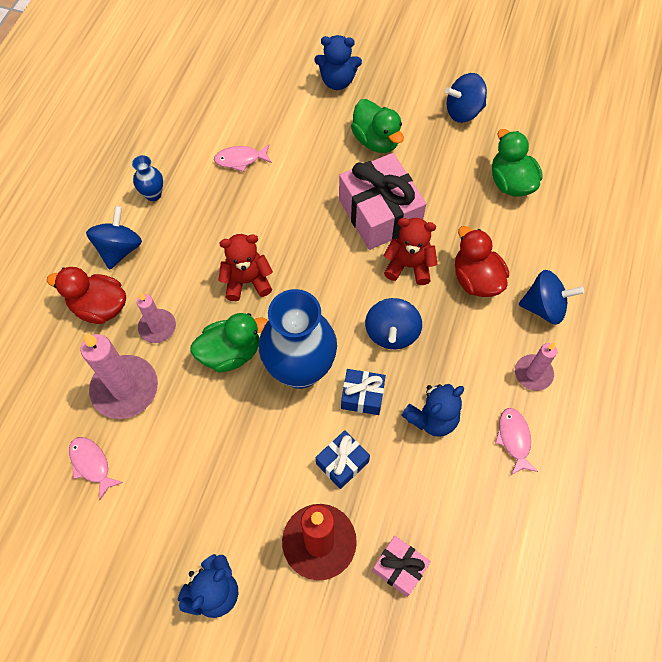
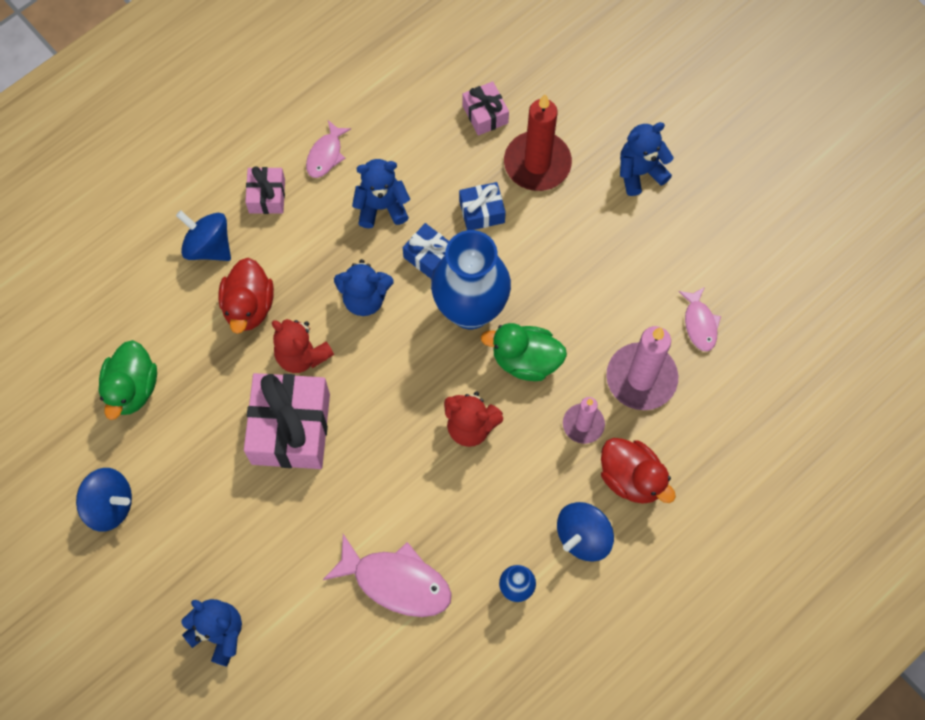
camera: 150 degrees left, 5 degrees up
pink fish [214,144,272,172] -> pink fish [323,534,452,617], size x1.74
green duck [351,99,404,153] -> none
blue spinning top [365,298,422,349] -> blue teddy bear [334,259,394,316]
pink candle [515,343,557,391] -> pink gift [245,167,285,214]

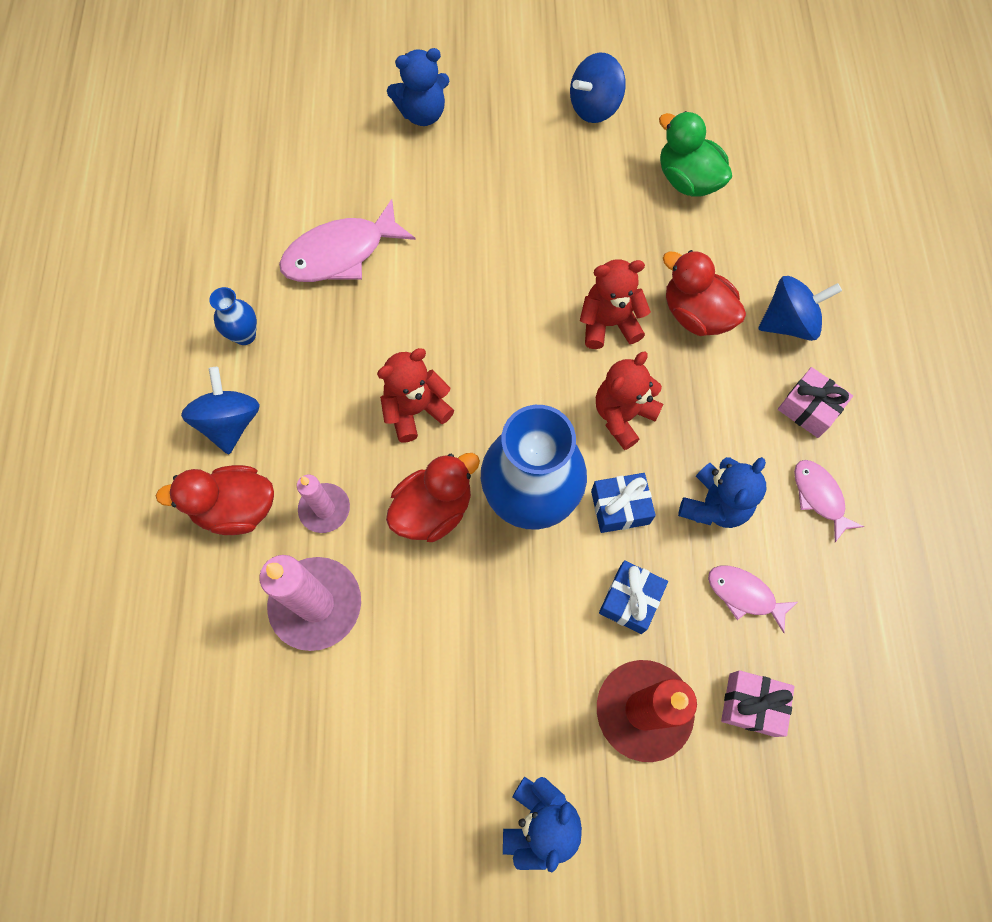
camera: 130 degrees right, 0 degrees up
pink gift [244,373,330,469] -> none
blue teddy bear [334,259,394,316] -> red teddy bear [596,351,663,450]
green duck [481,323,567,381] -> red duck [386,453,480,542]
pink fish [678,287,721,351] -> pink fish moved to [708,566,798,633]

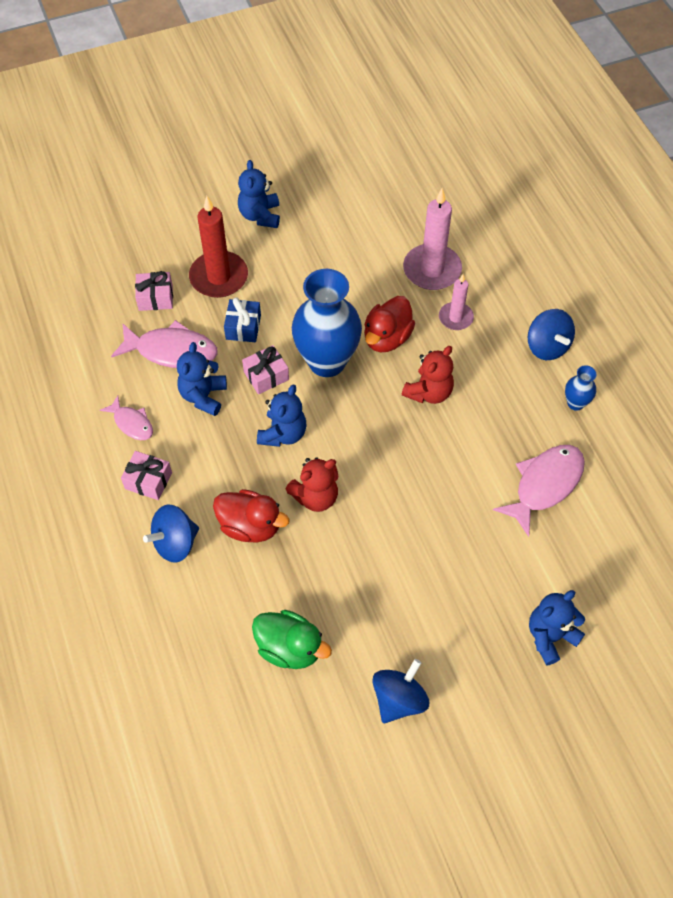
camera: 160 degrees right, 10 degrees down
red duck [156,465,274,535] -> none
blue gift [591,473,656,533] -> pink gift [242,345,289,394]
red teddy bear [596,351,663,450] -> blue teddy bear [257,384,306,447]
pink fish [708,566,798,633] -> pink fish [111,320,218,368], size x1.74

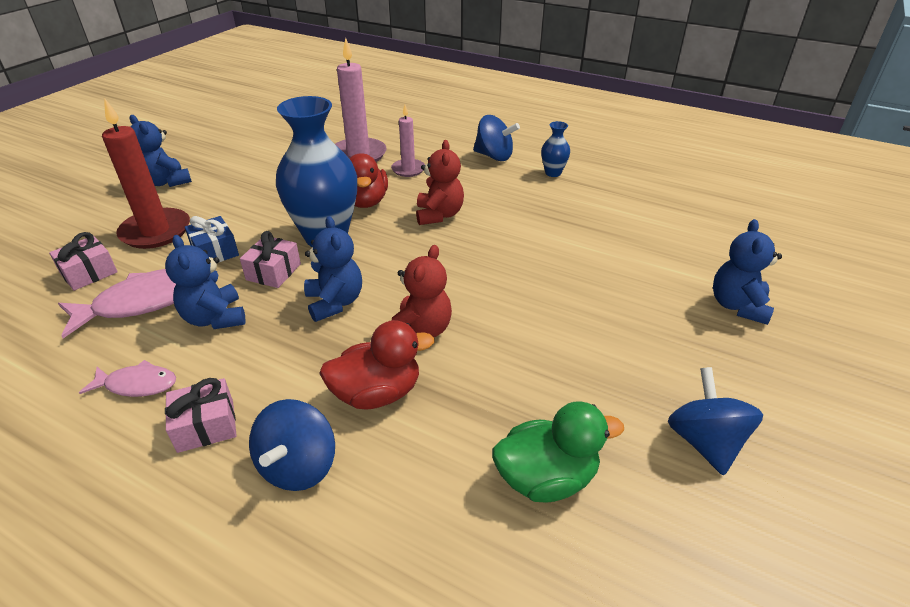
camera: 40 degrees left, 20 degrees down
pink fish [493,445,585,537] -> none

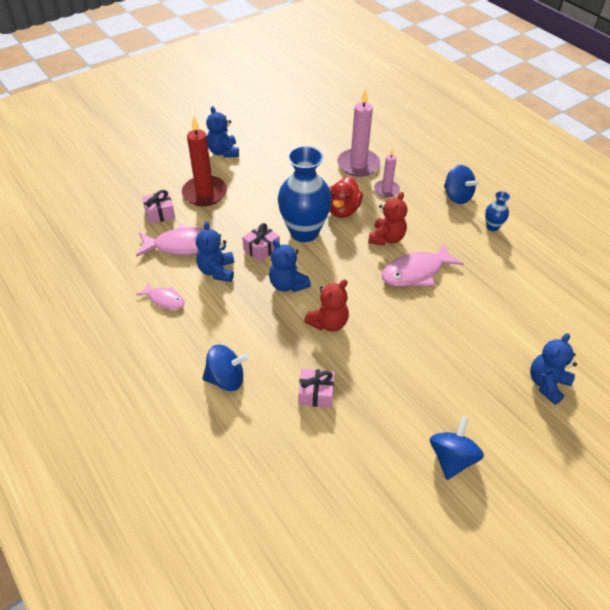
camera: 25 degrees right, 10 degrees up
pink gift [165,378,237,453] -> pink gift moved to [298,369,335,408]
blue gift [185,216,239,262] -> none
blue spinning top [249,399,335,491] -> blue spinning top turned 135 degrees counterclockwise [202,345,249,391]
blue teddy bear [304,216,362,322] -> blue teddy bear turned 135 degrees clockwise [269,239,311,292]
red duck [319,320,435,409] -> none
green duck [492,401,624,503] -> none
none -> pink fish [381,243,464,287]

